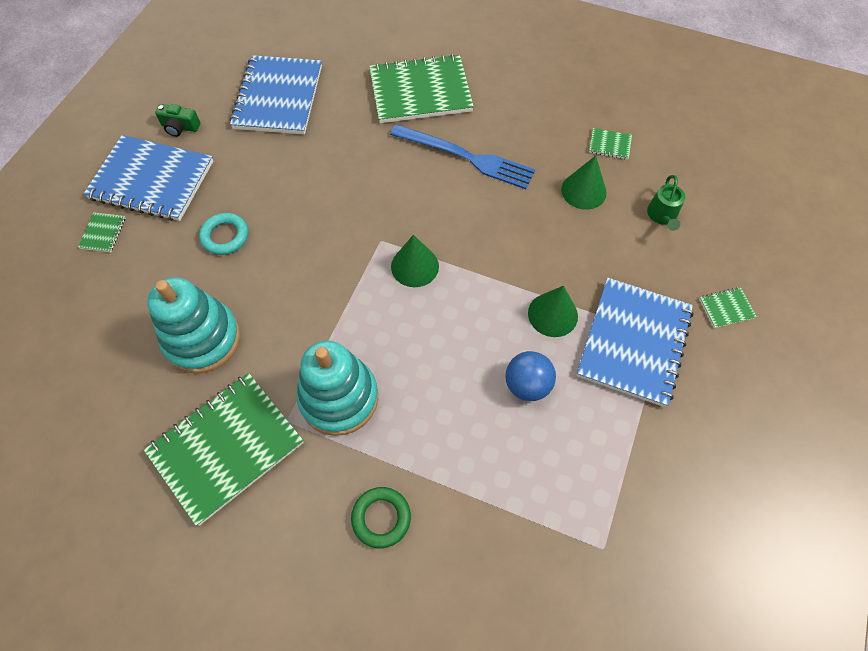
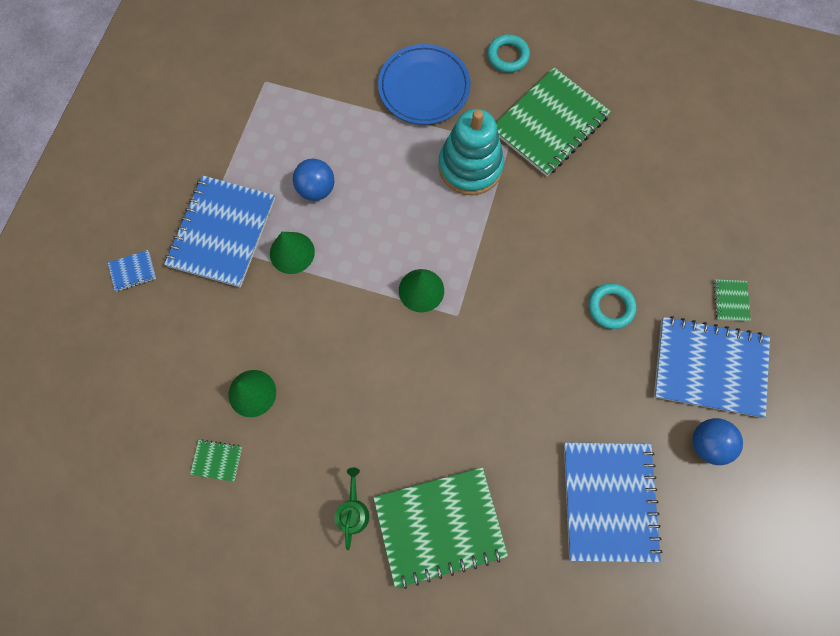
camera: 175 degrees right, 10 degrees up
turquoise stacking toy [147,277,240,373] -> none
green camera [155,104,200,137] -> blue ball [693,418,743,465]
green ring [351,487,411,548] -> blue plate [378,44,471,125]
blue fork [390,124,535,189] -> none
green watering can [647,175,685,231] -> green watering can moved to [335,467,369,550]
green notebook [699,287,757,328] -> blue notebook [108,250,156,292]
none -> turquoise ring [487,34,530,73]

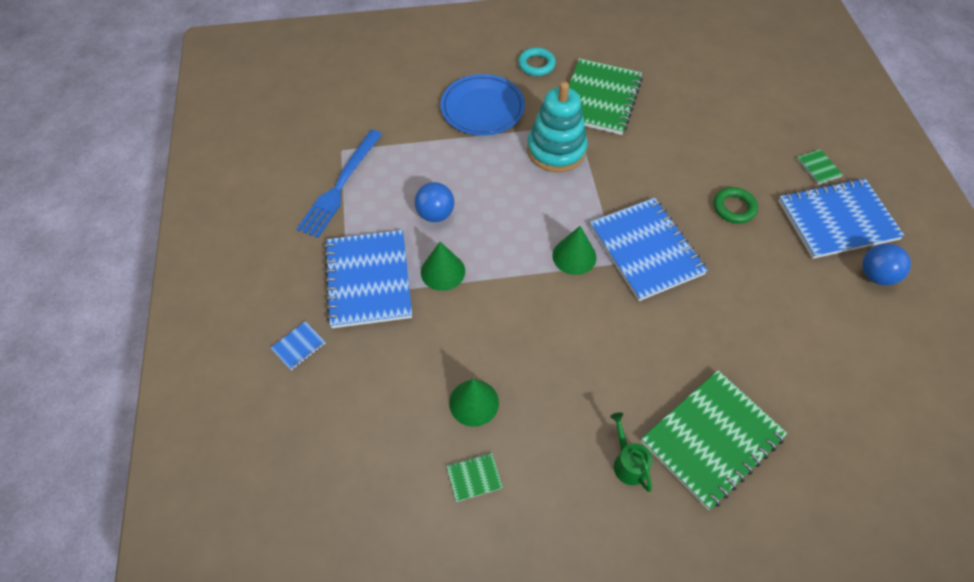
camera: 25 degrees left, 15 degrees down
blue notebook [564,442,662,562] -> blue notebook moved to [590,198,708,301]
turquoise ring [589,283,636,329] -> green ring [714,187,758,224]
none -> blue fork [297,130,382,238]

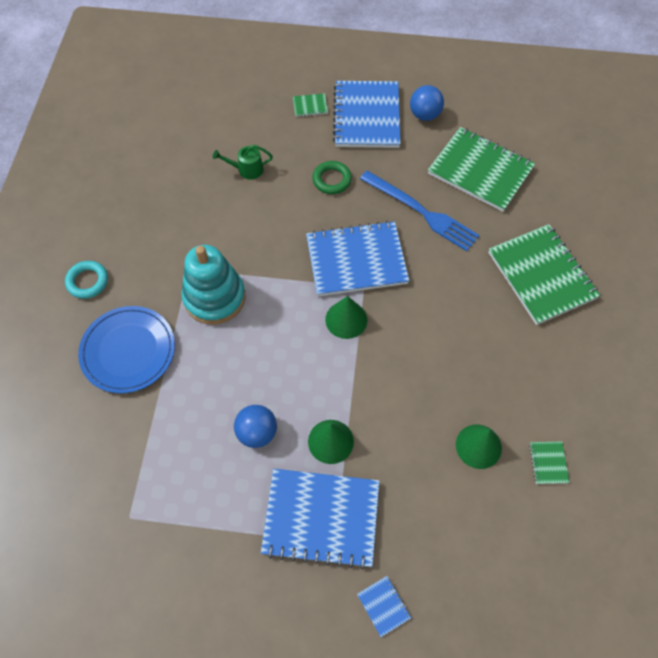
camera: 75 degrees left, 5 degrees up
blue fork [297,130,382,238] -> blue fork moved to [360,171,480,251]
green notebook [569,58,643,135] -> green notebook moved to [428,127,535,212]
green watering can [610,413,652,492] -> green watering can moved to [213,145,273,179]

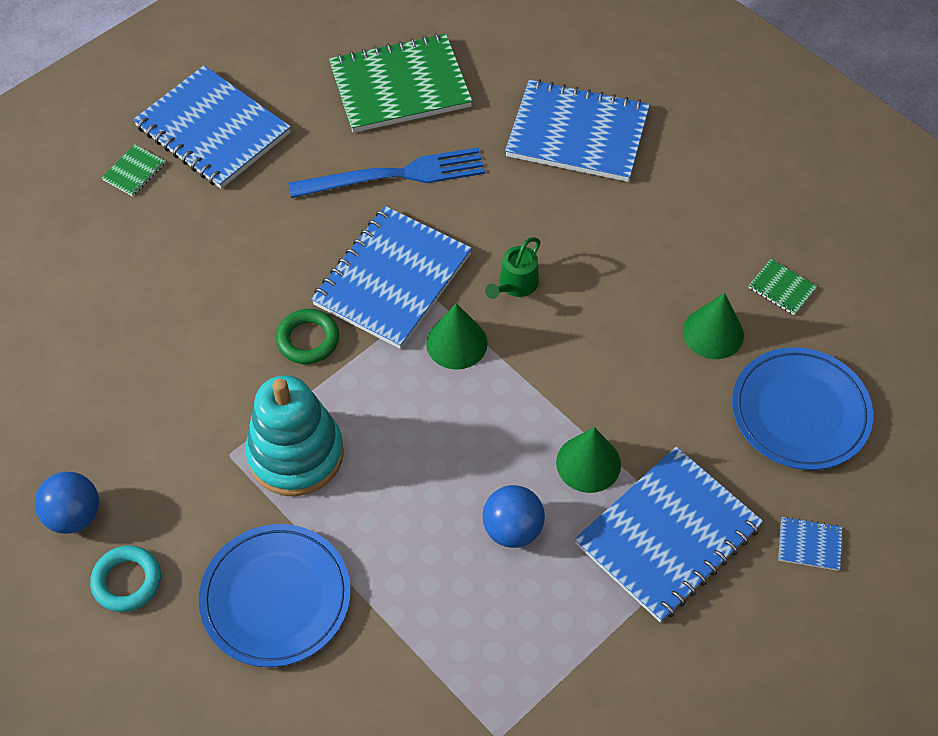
camera: 50 degrees left, 5 degrees down
green watering can [213,145,273,179] -> green watering can moved to [485,237,540,299]
green ring [312,161,352,194] -> green ring moved to [276,309,339,364]
blue ball [410,85,444,121] -> blue ball moved to [35,472,99,534]
green notebook [488,224,600,325] -> blue notebook [505,79,650,182]
none -> blue plate [732,347,873,470]

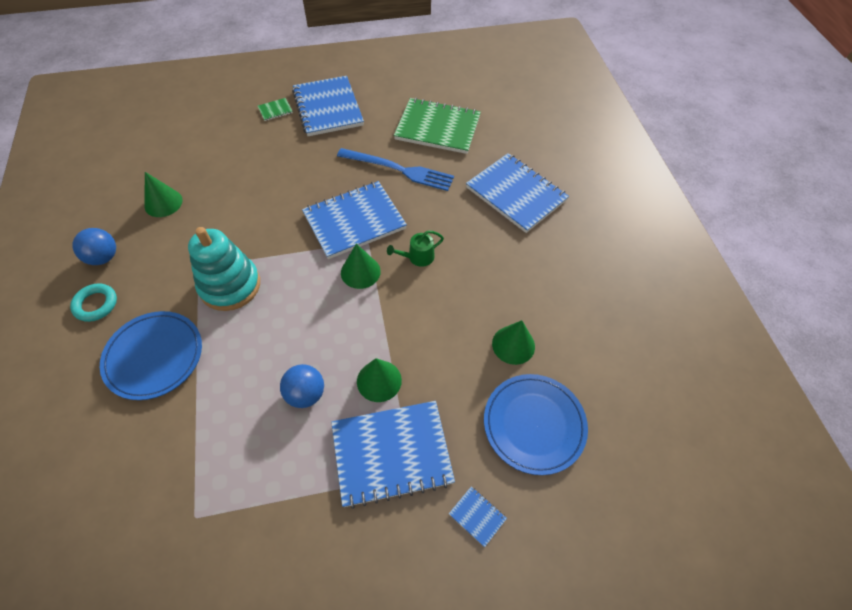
camera: 30 degrees right, 0 degrees up
green ring [276,309,339,364] -> none
green notebook [749,259,817,315] -> none
none -> green cone [144,172,183,217]

